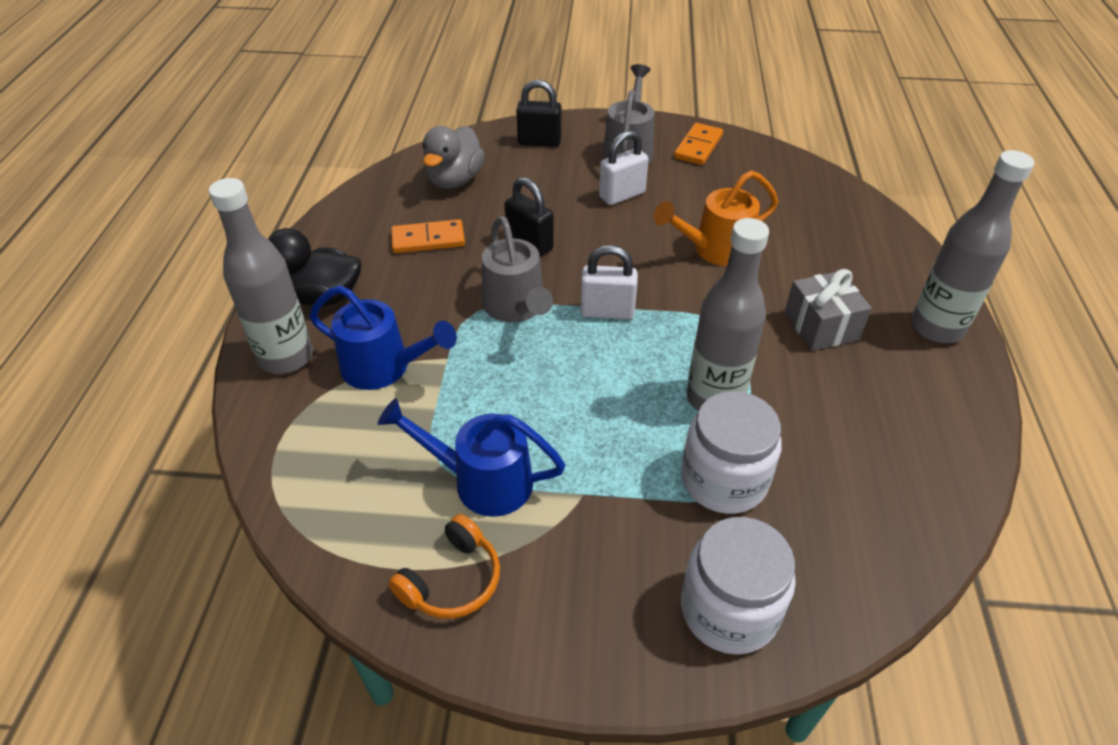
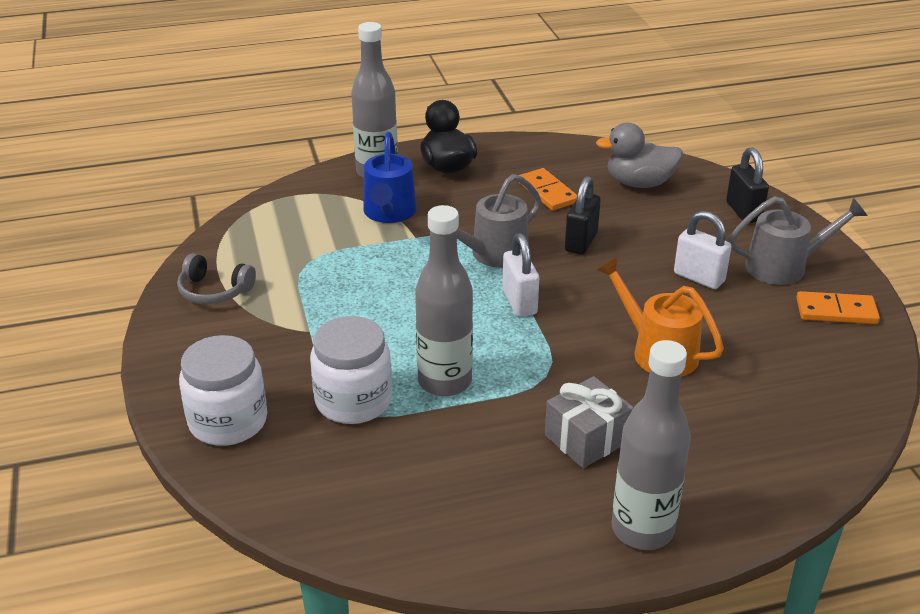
camera: 70 degrees right, 10 degrees down
blue watering can [378,398,565,517] -> none
orange headphones [388,514,500,619] -> grey headphones [177,253,256,305]

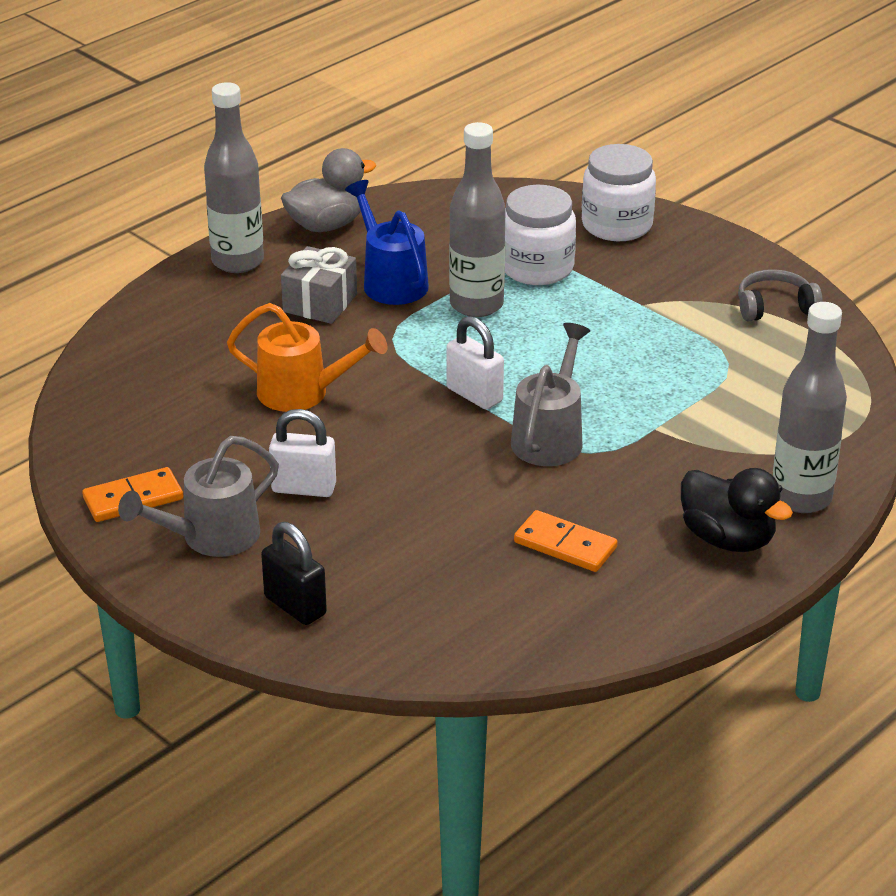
camera: 150 degrees right, 0 degrees up
blue watering can [363,132,417,223] -> blue watering can moved to [345,180,429,305]
black padlock [565,176,601,255] -> none
grey duck [596,123,683,188] -> grey duck moved to [281,148,376,232]

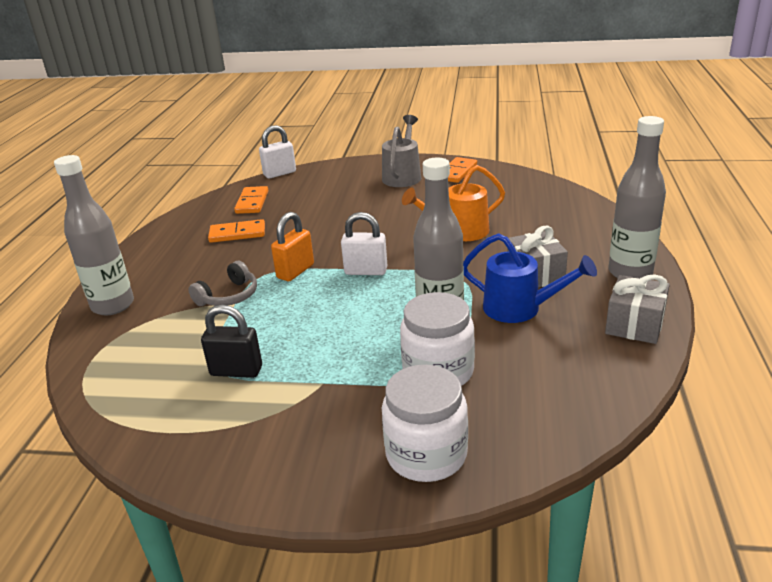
camera: 145 degrees right, 5 degrees down
black padlock [261,522,327,625] -> black padlock moved to [201,305,262,378]
white padlock [269,409,336,497] -> white padlock moved to [259,125,296,178]
grey duck [281,148,376,232] -> grey gift [605,274,670,344]
grey watering can [511,323,590,466] -> orange padlock [271,212,314,281]
black duck [681,468,793,552] -> none
grey headphones [738,269,823,321] -> grey headphones moved to [189,261,257,306]
none -> orange domino [234,186,268,214]

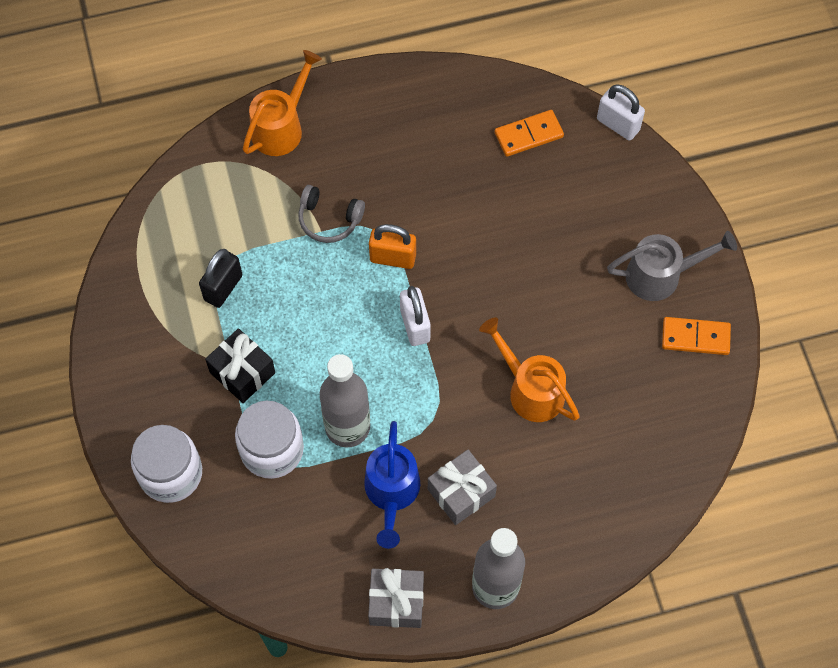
camera: 65 degrees right, 35 degrees up
grey bottle [54,155,134,315] -> orange watering can [243,50,322,156]
black padlock [201,305,262,378] -> black padlock turned 45 degrees clockwise [199,249,242,308]
orange domino [208,219,265,243] -> none
none -> black gift [205,328,275,403]

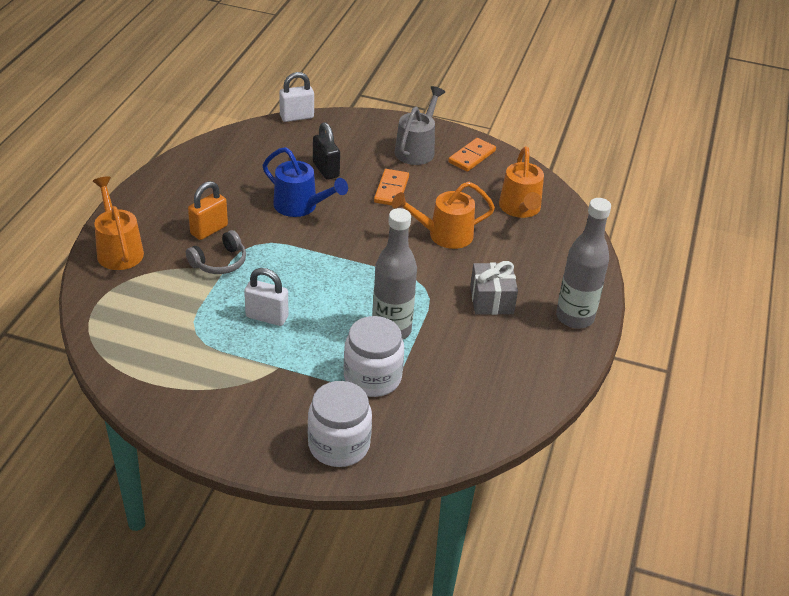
camera: 60 degrees left, 25 degrees down
black padlock [199,249,242,308] -> black padlock moved to [313,122,340,180]
black gift [205,328,275,403] -> none
blue watering can [364,421,420,549] -> blue watering can moved to [263,147,348,217]
grey gift [368,568,424,628] -> none
orange padlock [369,224,416,269] -> orange padlock moved to [188,181,228,240]
white padlock [400,286,431,346] -> white padlock moved to [244,268,288,326]
orange domino [495,110,564,157] -> orange domino moved to [374,169,409,206]
none -> orange watering can [499,147,544,218]

